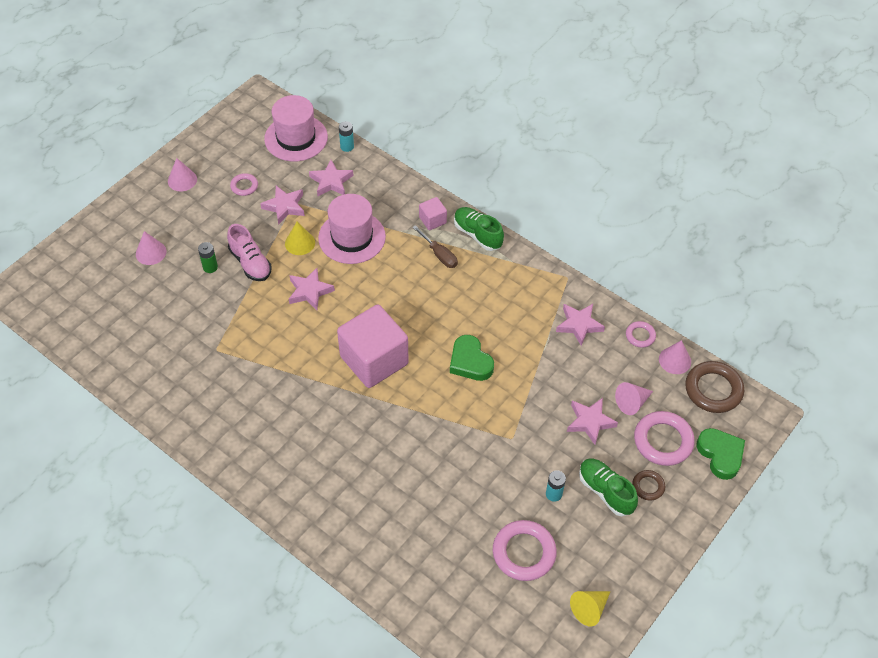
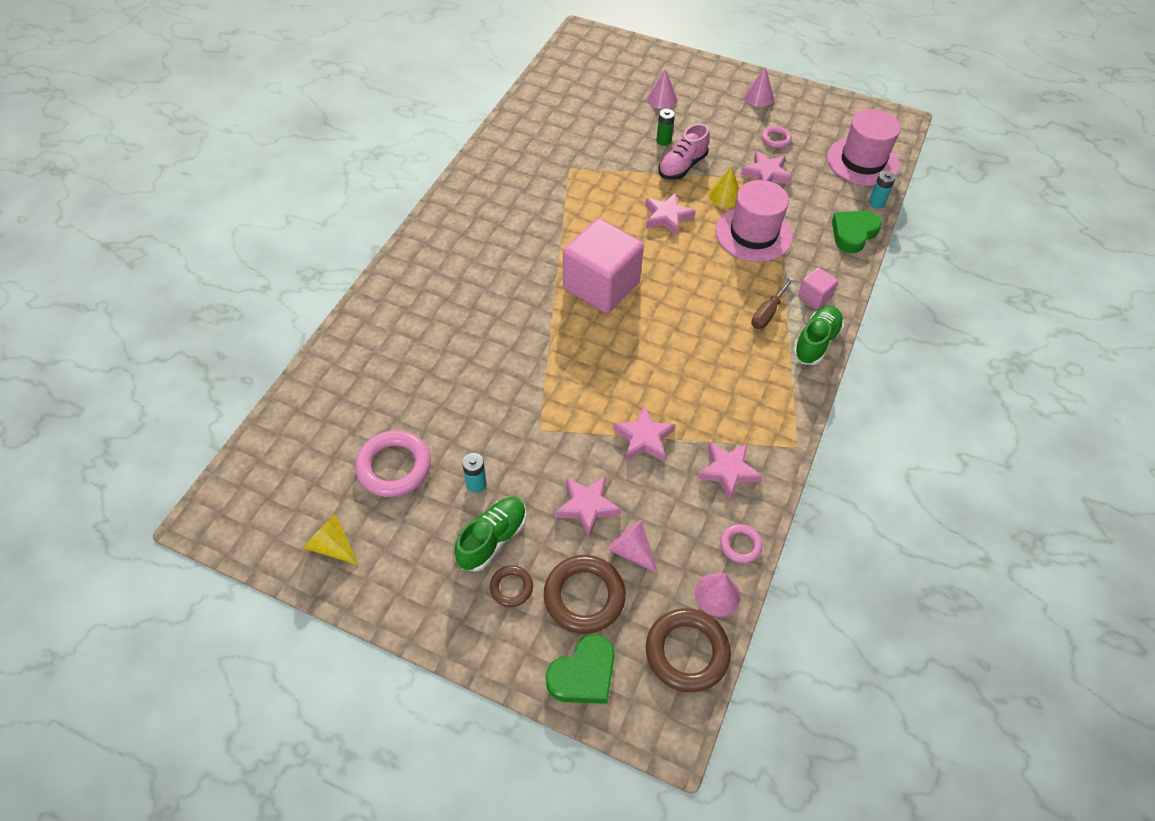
camera: 75 degrees right, 0 degrees up
pink star [309,160,353,196] -> pink star moved to [613,406,676,461]
green heart [450,335,494,381] -> green heart moved to [832,211,882,253]
pink ring [634,411,695,466] -> brown ring [544,555,626,634]

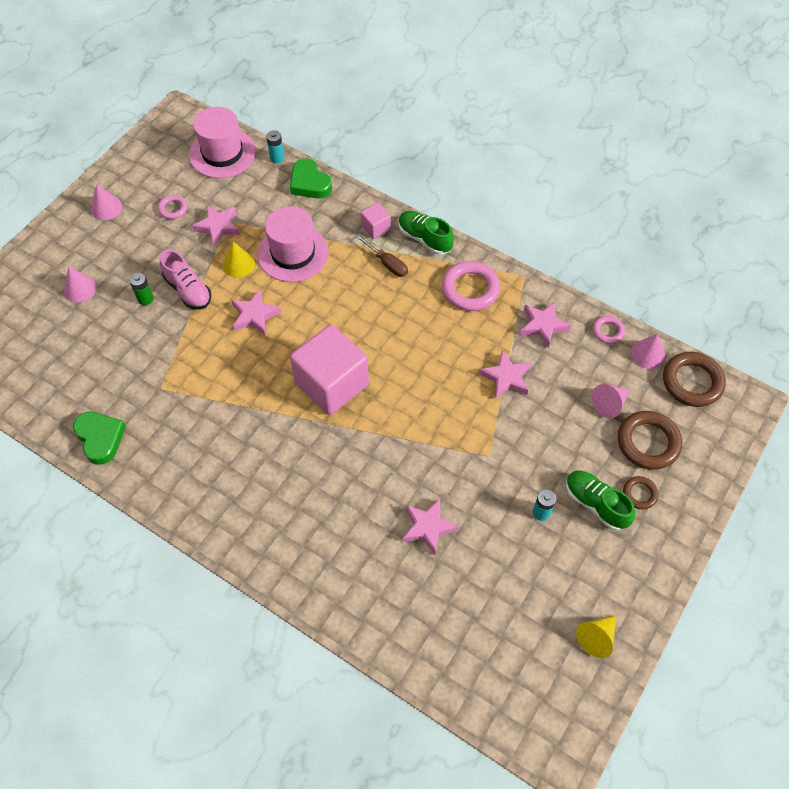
camera: 80 degrees left, 5 degrees up
pink ring [355,430,431,497] -> pink ring moved to [442,261,500,311]
green heart [546,634,615,704] -> green heart moved to [73,412,126,465]
pink star [555,476,621,538] -> pink star moved to [402,498,459,555]

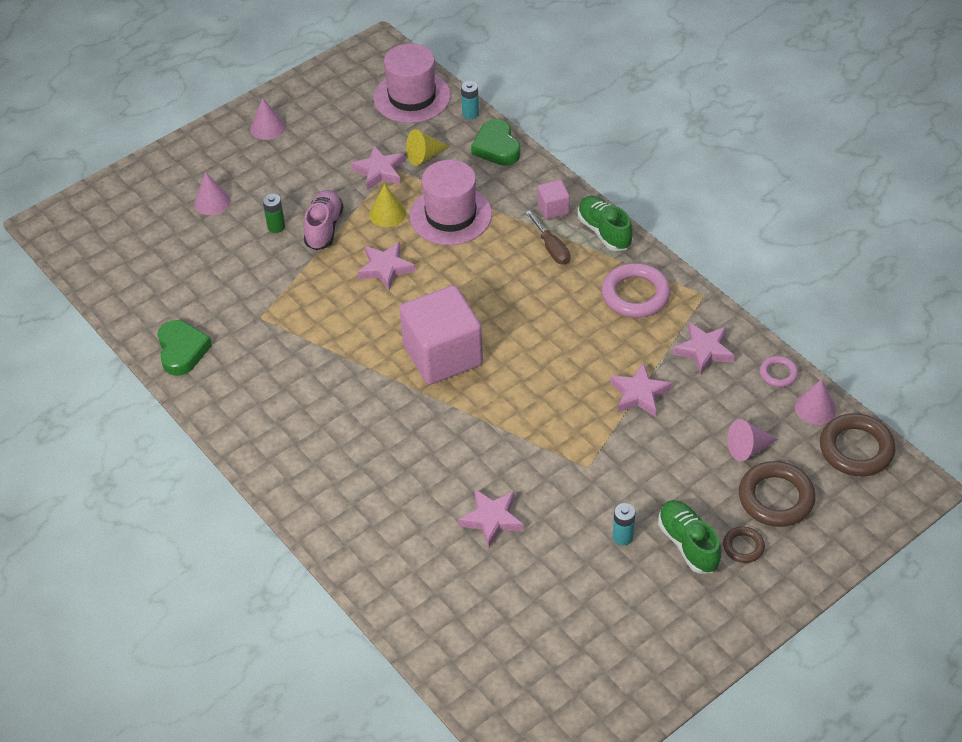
camera: 20 degrees right, 10 degrees down
pink ring [158,195,188,219] -> none
pink shoe [160,250,211,310] -> pink shoe turned 150 degrees counterclockwise [304,190,343,250]
yellow cone [576,615,616,658] -> yellow cone moved to [406,129,450,166]

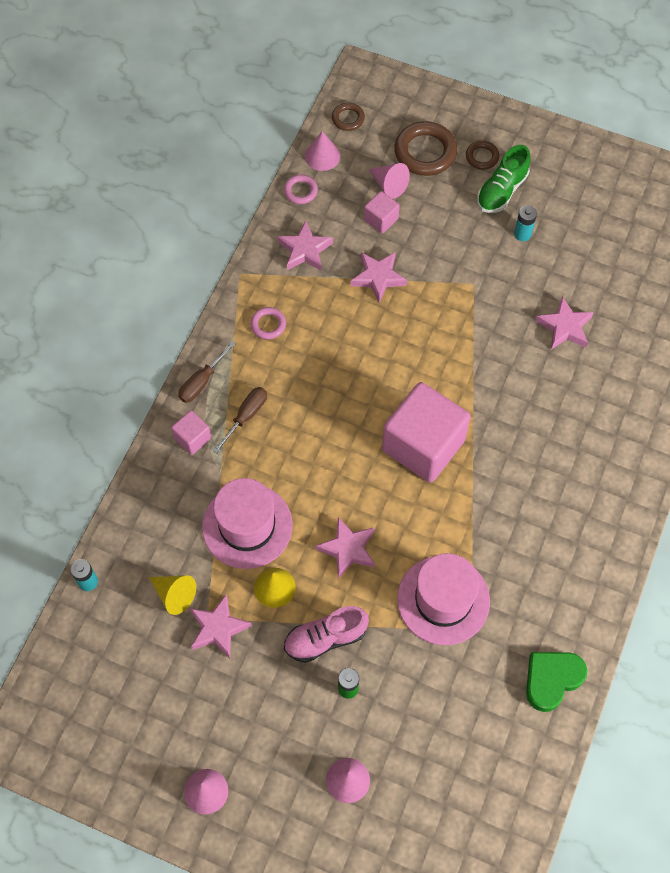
camera: 120 degrees left, 15 degrees up
pink hat [374,43,451,123] -> pink hat moved to [397,553,490,645]
green heart [471,119,520,166] -> none
green shoe [578,196,633,251] -> brown screwdriver [178,341,236,403]
pink ring [602,263,671,318] -> pink ring [250,307,286,339], size x0.53
brown ring [820,413,896,476] -> brown ring [332,103,365,131], size x0.53
none -> pink cube [364,191,400,233]

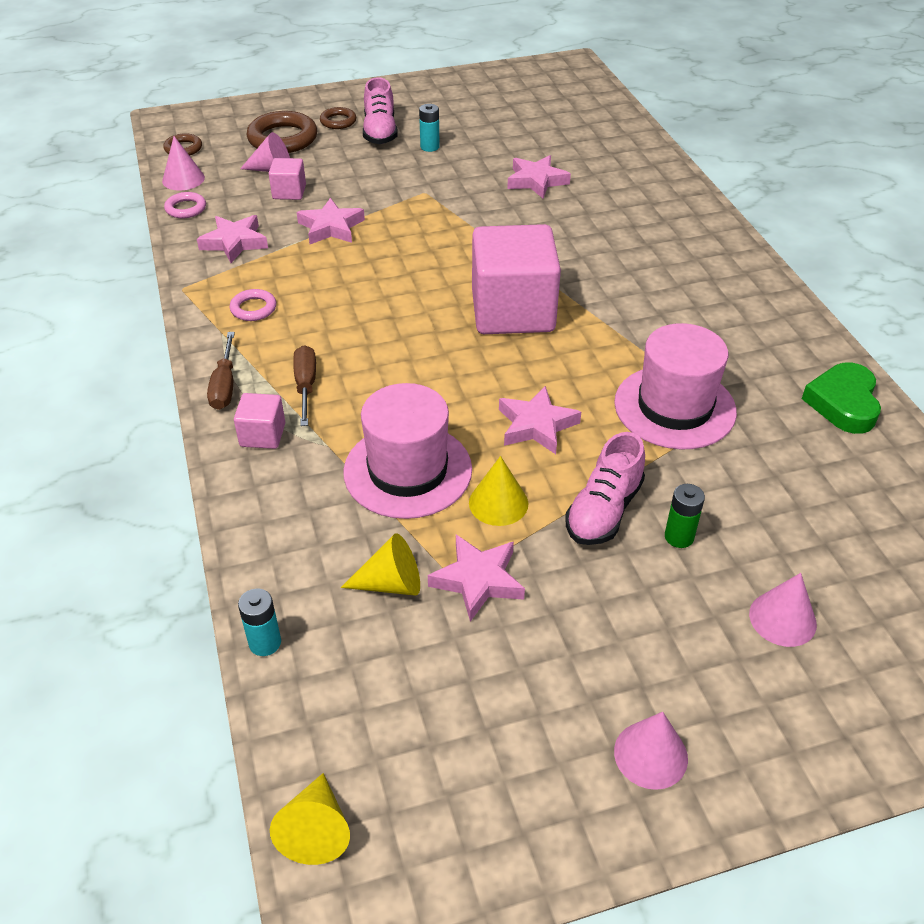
camera: 40 degrees left, 20 degrees down
green shoe [477,145,531,213] -> pink shoe [363,77,398,144]
none -> yellow cone [270,773,350,865]

